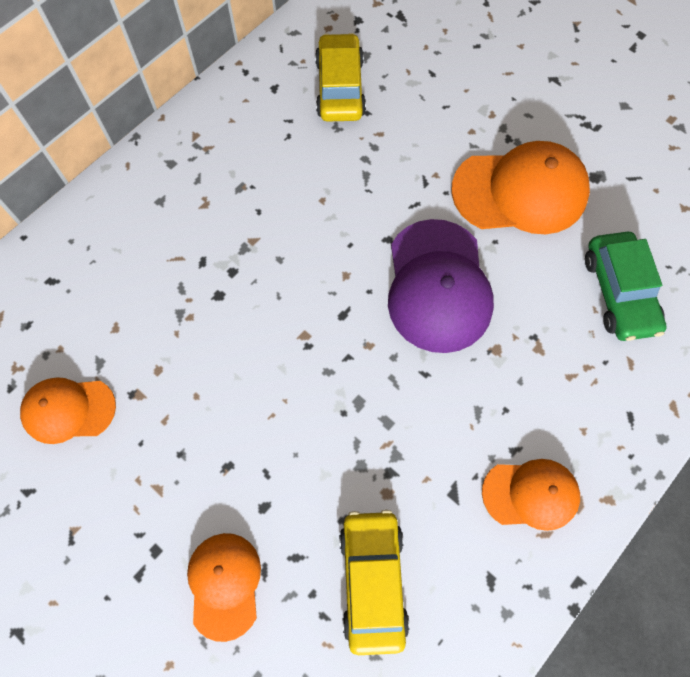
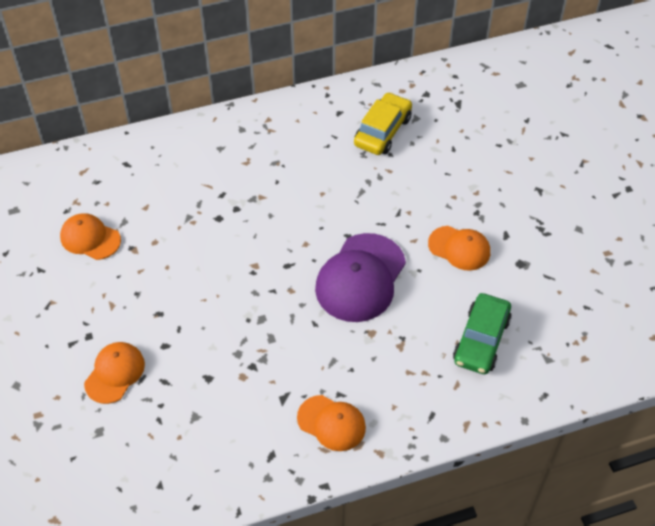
camera: 30 degrees right, 15 degrees down
yellow car [339,510,410,655] -> none
orange cap [451,141,590,234] -> orange cap [428,226,490,271], size x0.60

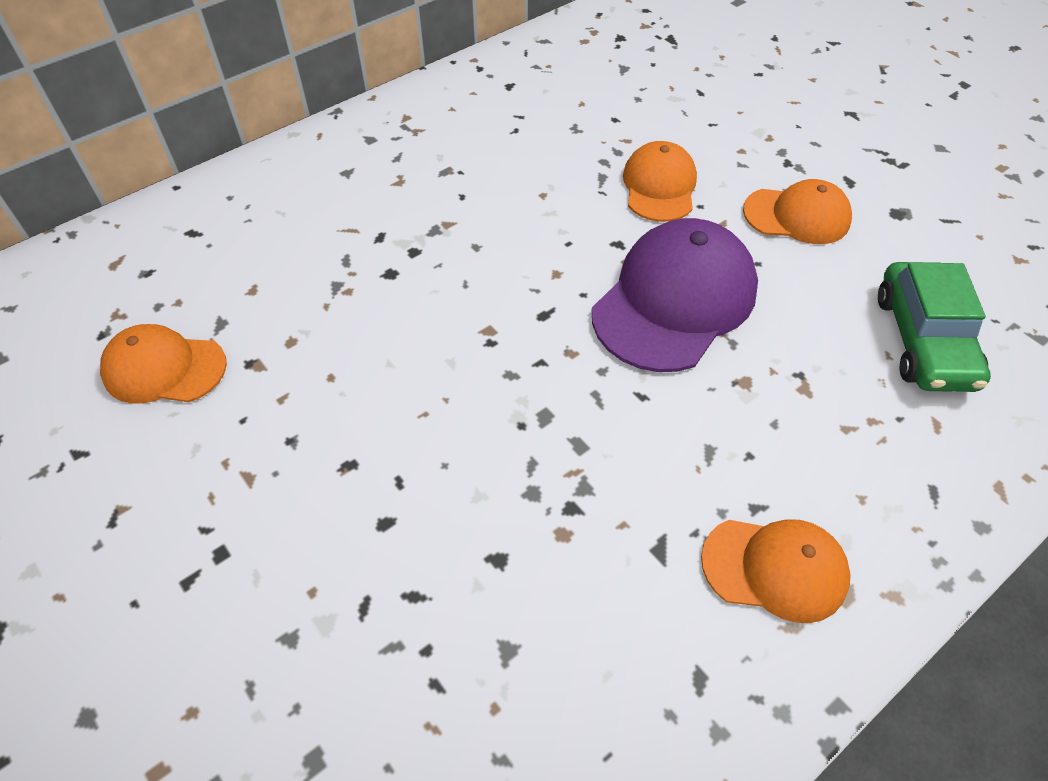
camera: 20 degrees left, 0 degrees up
orange cap [84,342,145,404] -> orange cap moved to [623,141,697,222]
purple cap [315,233,406,322] -> purple cap turned 150 degrees counterclockwise [592,218,758,372]
yellow car [354,92,412,155] -> none

